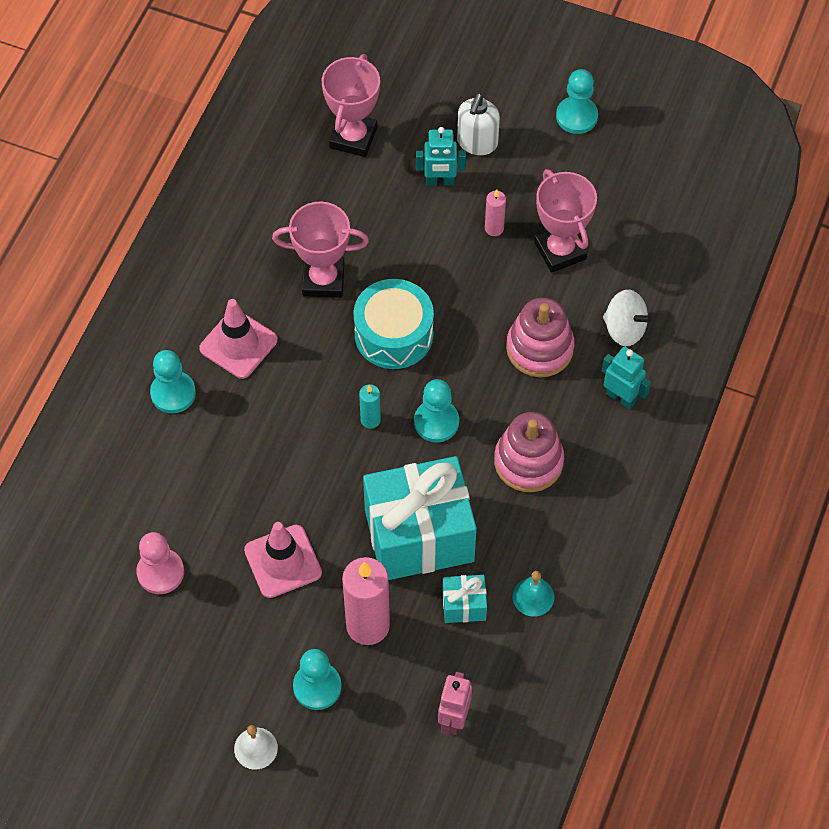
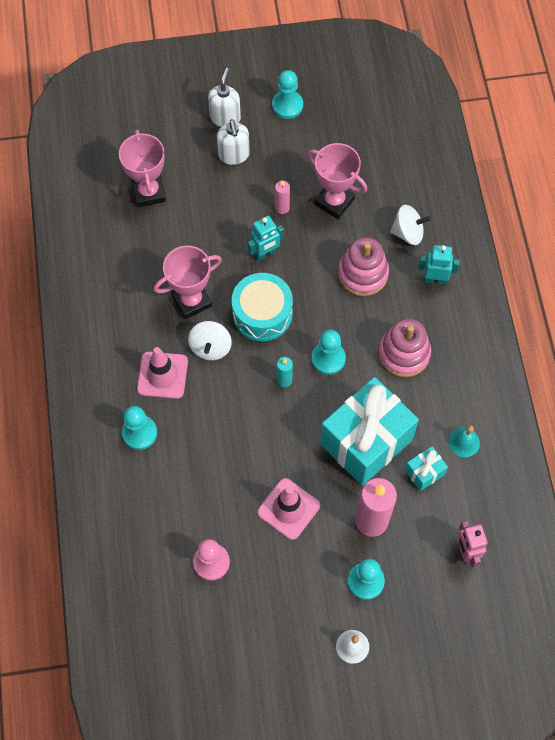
camera: 30 degrees left, 5 degrees up
turquoise robot [416,127,466,186] -> turquoise robot moved to [248,216,284,261]
none -> white spinning top [188,321,232,360]
none -> white soap dispenser [208,68,241,127]

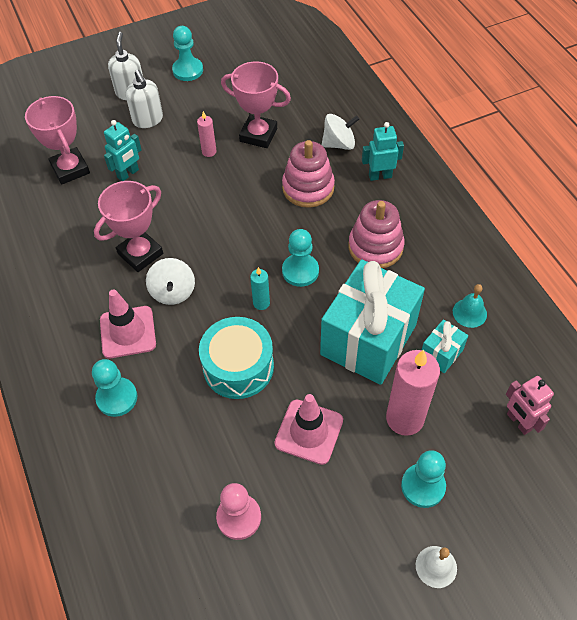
camera: 15 degrees left, 10 degrees down
turquoise drum [232,273,293,341] -> turquoise drum moved to [199,317,274,399]
turquoise robot [248,216,284,261] -> turquoise robot moved to [104,120,142,181]

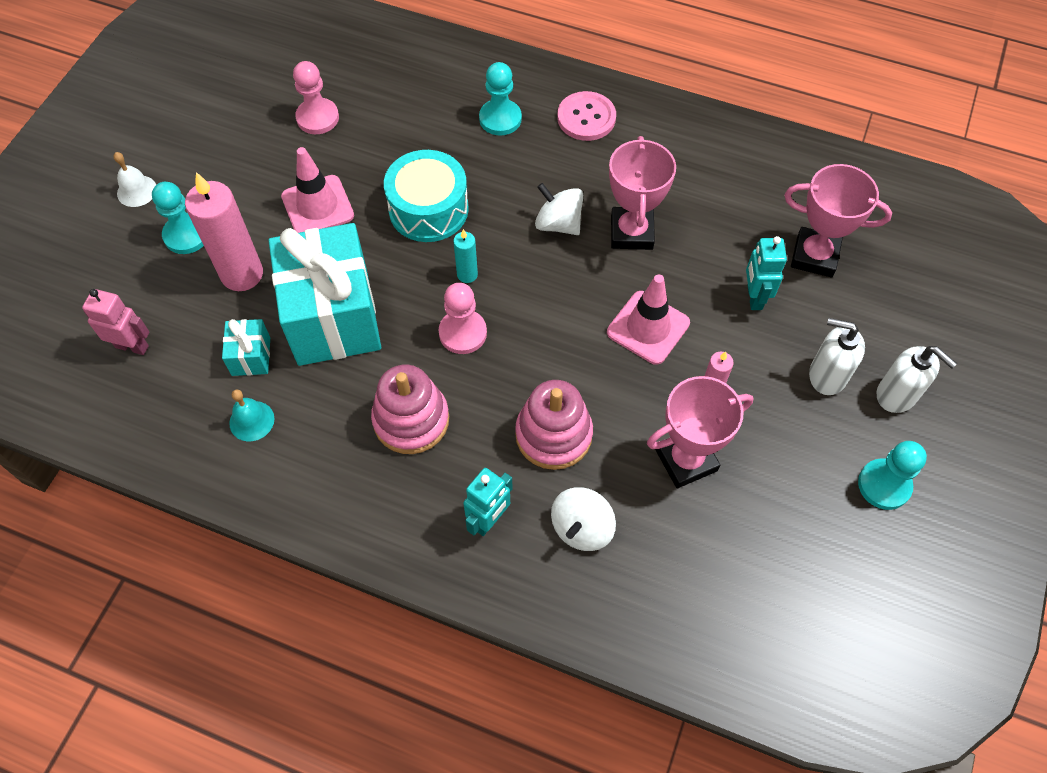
camera: 135 degrees right, 5 degrees up
pink traffic cone [100,289,156,358] -> pink traffic cone moved to [607,275,690,365]
turquoise pawn [282,229,319,287] -> pink pawn [439,283,487,354]
none -> pink button [557,91,616,141]

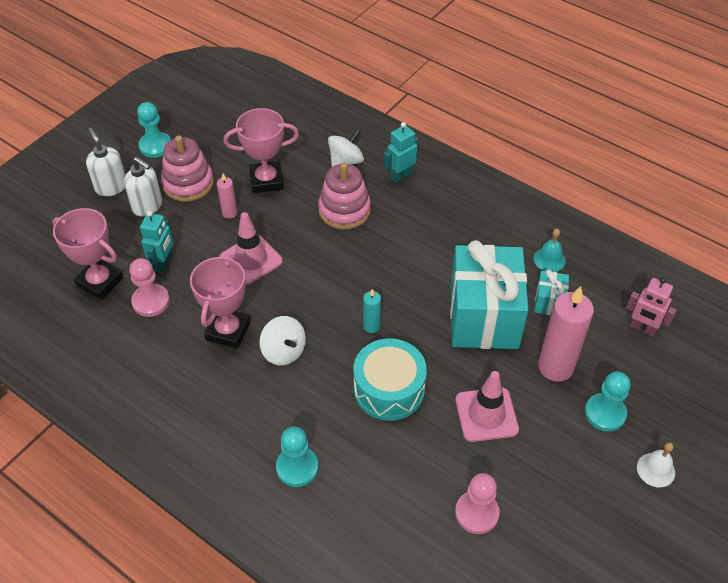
camera: 165 degrees left, 10 degrees down
pink stacking toy [371,365,449,454] -> pink stacking toy moved to [161,135,214,202]
pink pawn [439,283,487,354] -> pink pawn moved to [129,258,170,317]
pink button [557,91,616,141] -> none

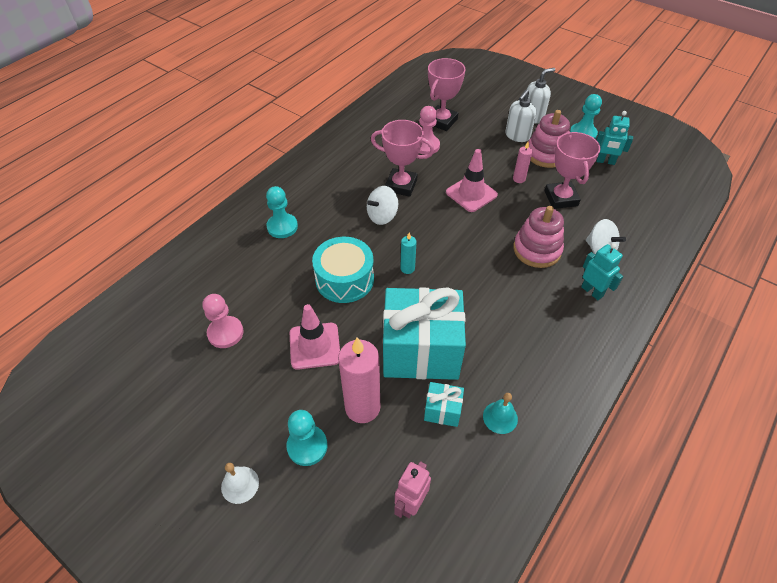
camera: 90 degrees right, 0 degrees up
turquoise robot [140,211,173,273] -> turquoise robot moved to [596,111,633,165]

